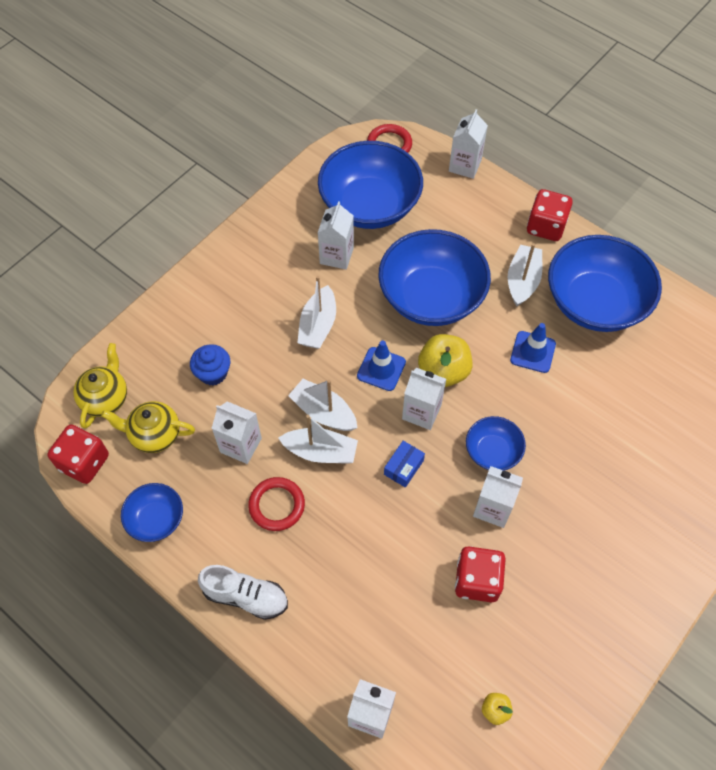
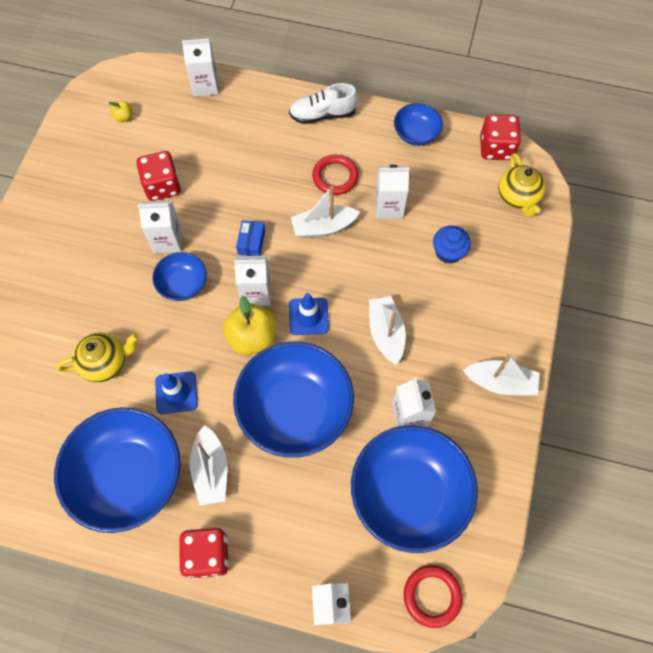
camera: 155 degrees right, 5 degrees up
yellow teapot [101,401,195,453] -> yellow teapot moved to [56,332,139,382]
white boat [288,379,358,431] -> white boat moved to [463,353,540,395]

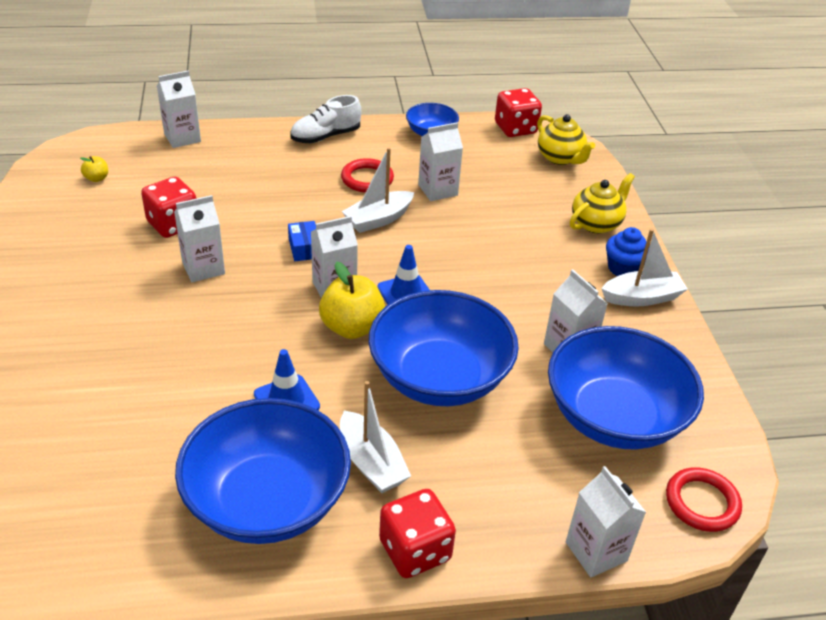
camera: 25 degrees left, 25 degrees down
yellow teapot [56,332,139,382] -> yellow teapot moved to [570,173,635,234]
blue bowl [152,252,207,301] -> none
white boat [369,296,406,365] -> none
blue cupcake [433,225,471,264] -> blue cupcake moved to [606,227,650,276]

